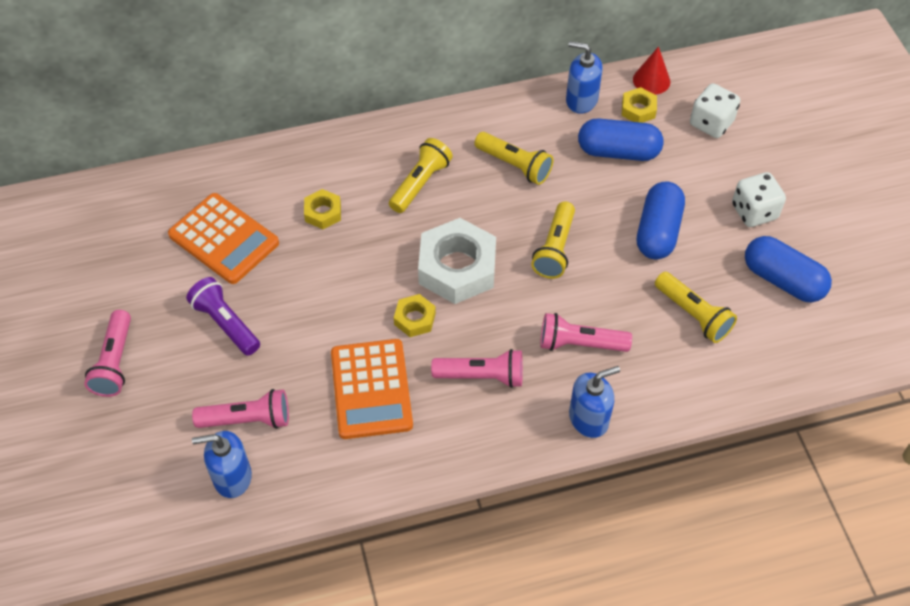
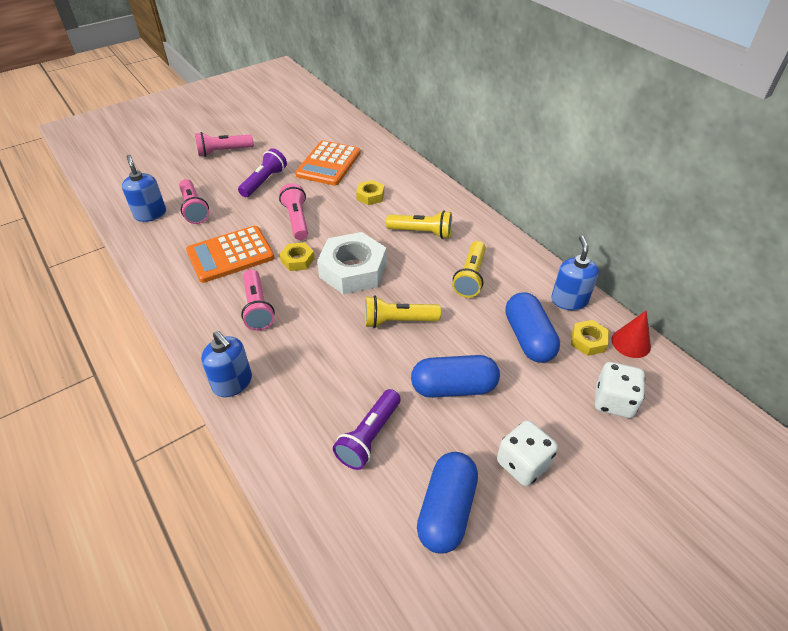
camera: 70 degrees right, 10 degrees down
pink flashlight [540,313,632,352] -> pink flashlight moved to [279,183,308,240]
yellow flashlight [655,272,737,343] -> purple flashlight [333,389,401,470]

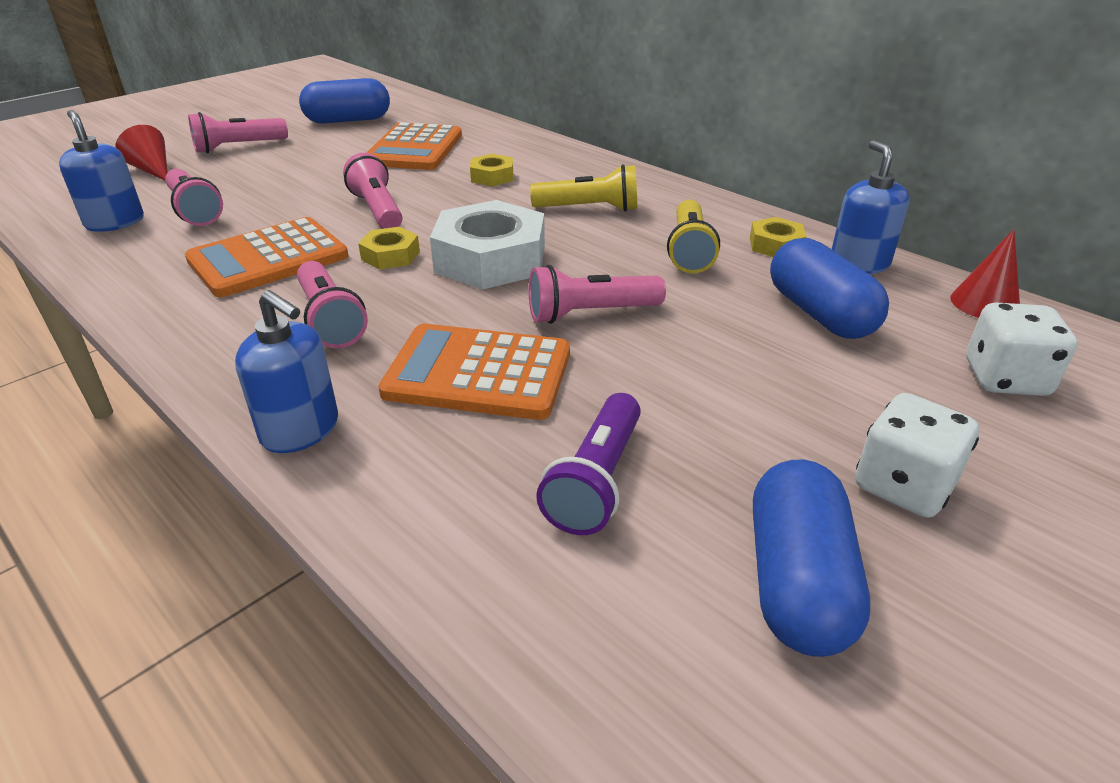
camera: 10 degrees left, 10 degrees down
purple flashlight [238,148,287,197] -> none
yellow flashlight [365,296,441,328] -> pink flashlight [529,265,666,324]
blue capsule [411,355,500,398] -> blue capsule moved to [299,78,390,124]
yellow nut [571,320,609,356] -> yellow nut moved to [750,217,807,257]
none -> red cone [115,125,168,181]
none -> orange calculator [378,324,570,420]

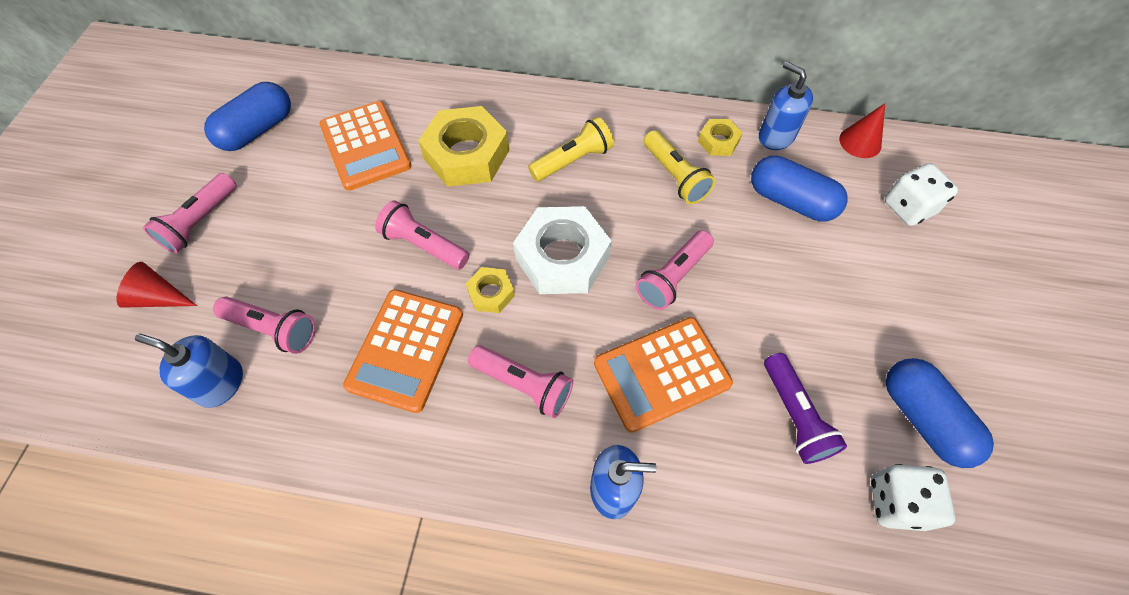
camera: 35 degrees left, 25 degrees up
yellow nut [470,154,513,186] -> yellow nut [418,106,509,187], size x2.03
white dice [855,393,979,518] -> white dice moved to [871,464,955,531]

